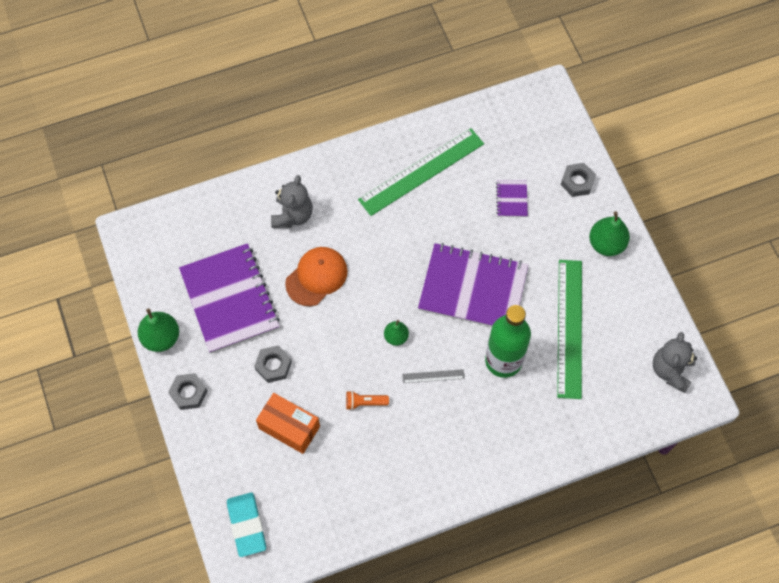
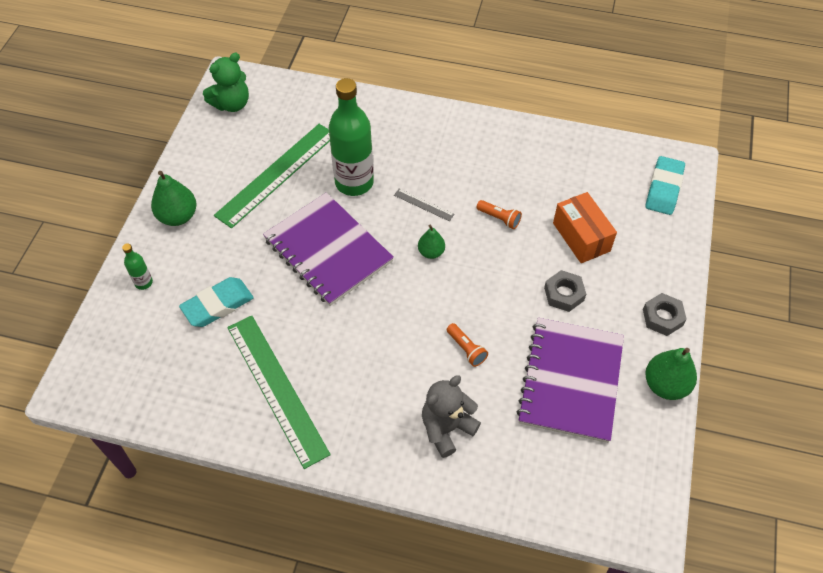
camera: 145 degrees left, 10 degrees down
orange cap [285,247,348,306] -> orange flashlight [447,323,488,367]
green ruler [358,128,484,216] -> green ruler turned 60 degrees clockwise [227,315,331,469]
purple notebook [496,180,528,217] -> turquoise eraser [179,277,254,327]
grey nut [561,163,596,197] -> green bottle [122,243,153,290]
grey teddy bear [653,332,697,393] -> green teddy bear [203,53,249,112]

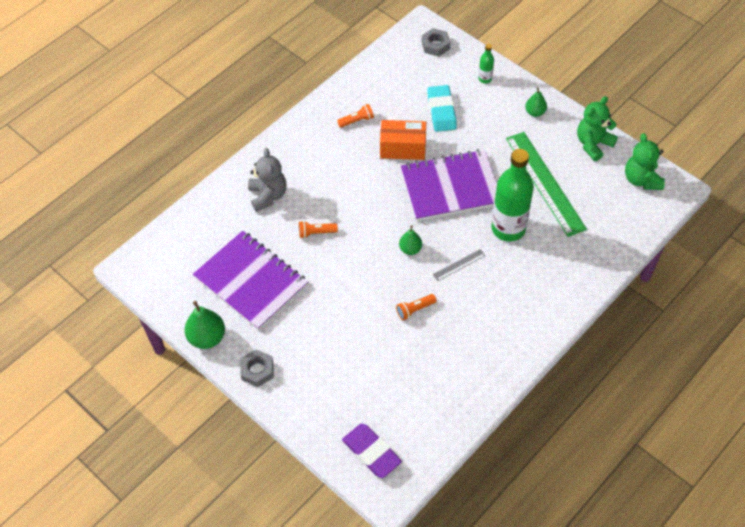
camera: 120 degrees right, 0 degrees up
green pear [151,171,197,226] -> green pear [525,87,547,117], size x0.61
green ruler [227,315,331,469] -> orange flashlight [337,104,374,128]
grey nut [544,270,586,312] -> grey nut moved to [422,28,451,57]
orange box [553,192,617,263] -> orange box moved to [380,120,426,160]
turquoise eraser [645,156,685,215] -> purple eraser [342,424,402,478]
none -> green teddy bear [577,96,618,161]

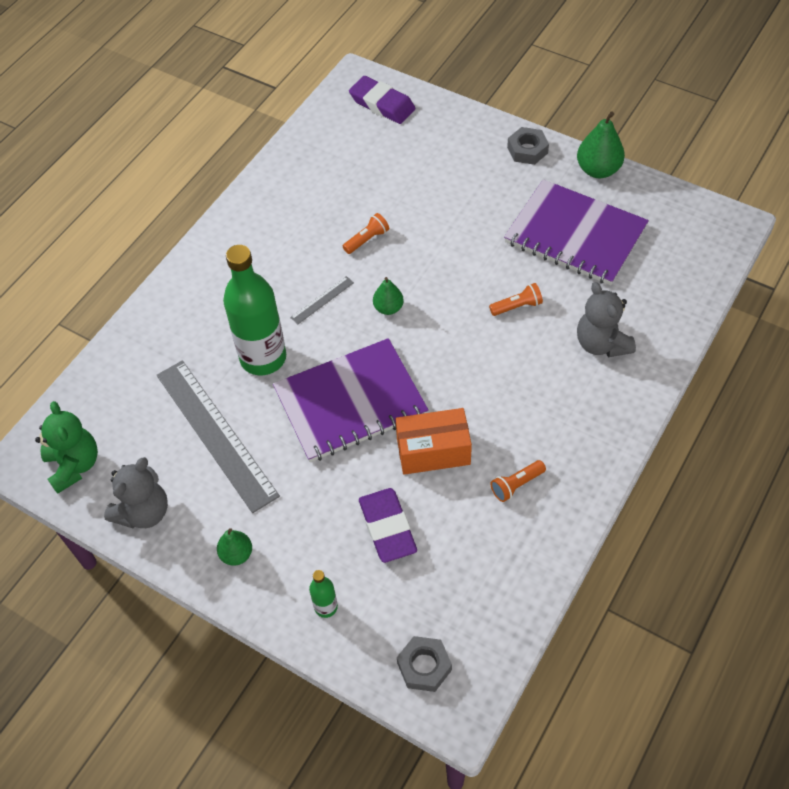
camera: 170 degrees right, 0 degrees up
turquoise eraser [427,85,457,132] -> purple eraser [359,488,417,563]
green ruler [506,132,587,237] -> grey ruler [157,361,280,513]
green teddy bear [577,96,618,161] -> grey teddy bear [104,457,168,528]

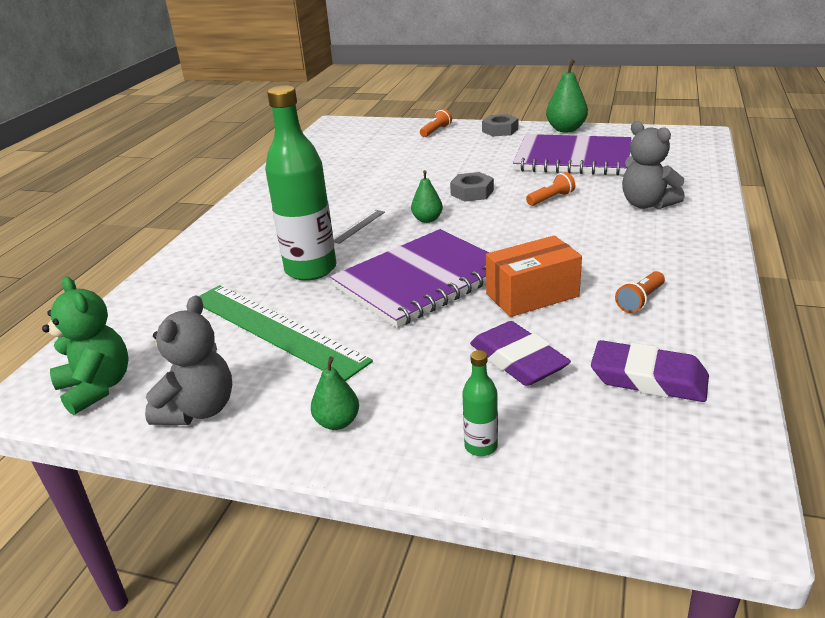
camera: 15 degrees left, 25 degrees down
grey ruler [157,361,280,513] -> green ruler [199,285,373,381]
orange flashlight [343,213,389,254] -> orange flashlight moved to [420,109,452,137]
purple eraser [349,76,416,124] -> purple eraser moved to [591,340,709,402]
grey nut [397,636,452,692] -> grey nut moved to [450,172,494,202]

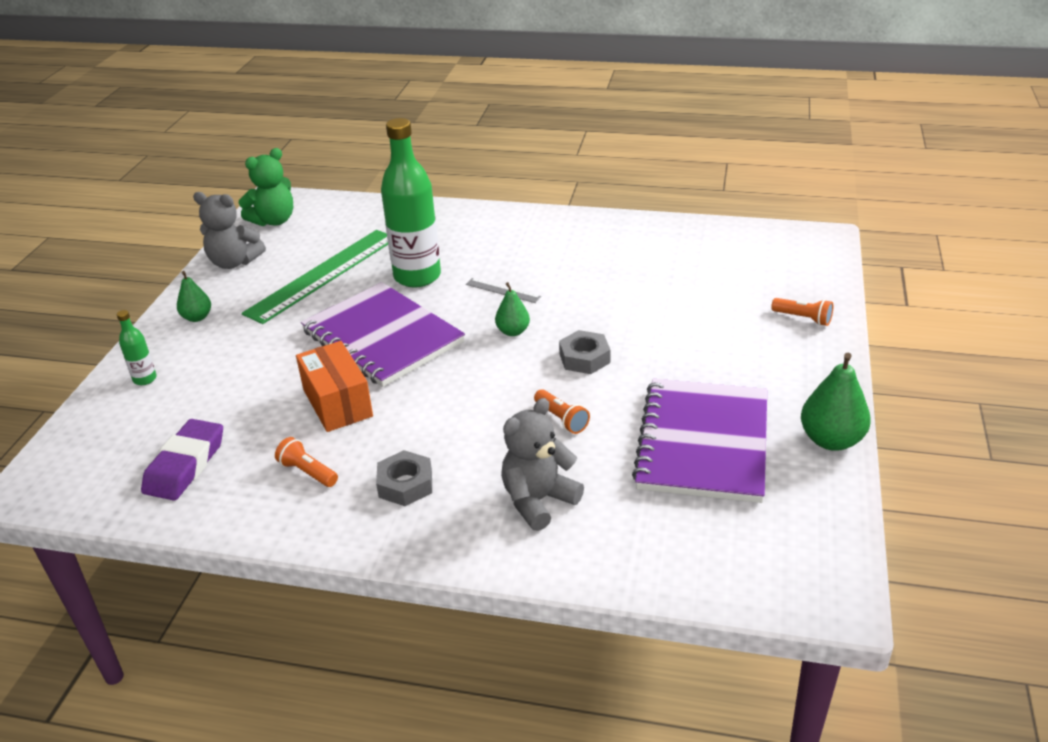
camera: 85 degrees right, 5 degrees up
purple eraser [470,321,571,386] -> none
grey nut [482,114,518,136] -> grey nut moved to [376,450,432,506]

